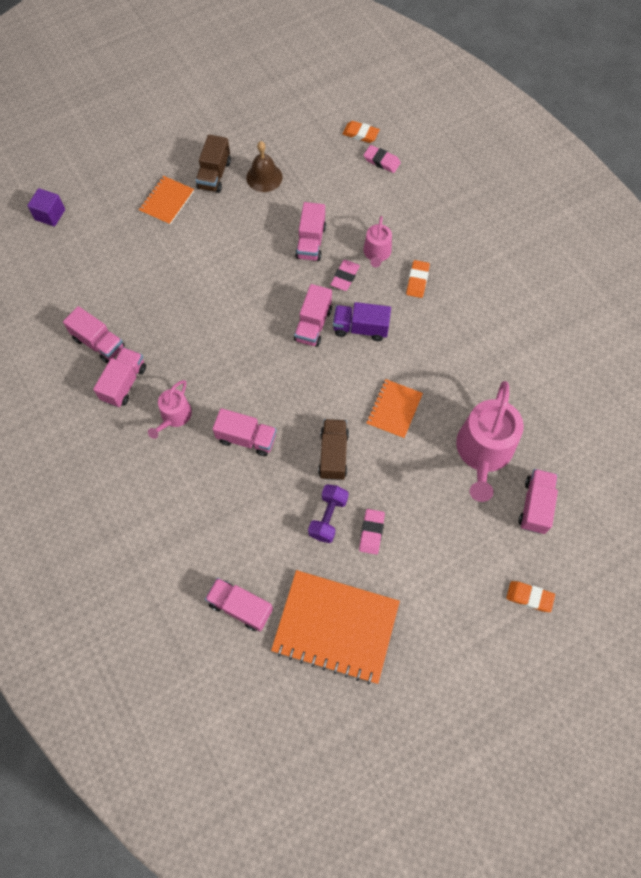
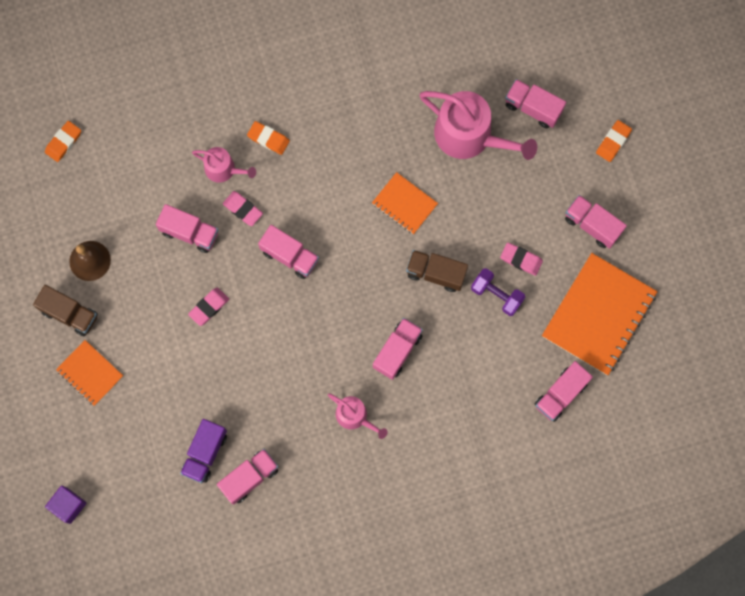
camera: 75 degrees left, 10 degrees up
pink truck [93,347,146,407] -> pink truck moved to [565,195,627,249]
purple truck [333,302,391,341] -> purple truck moved to [180,419,227,483]
pink eraser [364,145,401,173] -> pink eraser moved to [188,288,229,326]

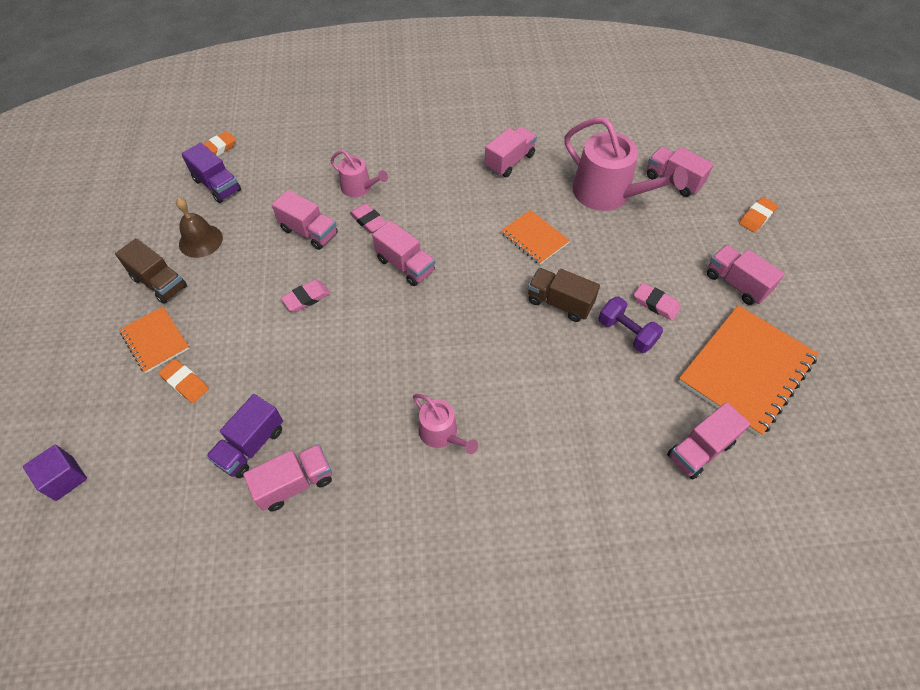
camera: 10 degrees right, 20 degrees down
orange eraser [247,121,290,155] -> orange eraser moved to [159,359,209,403]
pink truck [373,318,423,380] -> pink truck moved to [485,126,537,177]
none -> purple truck [181,142,241,203]

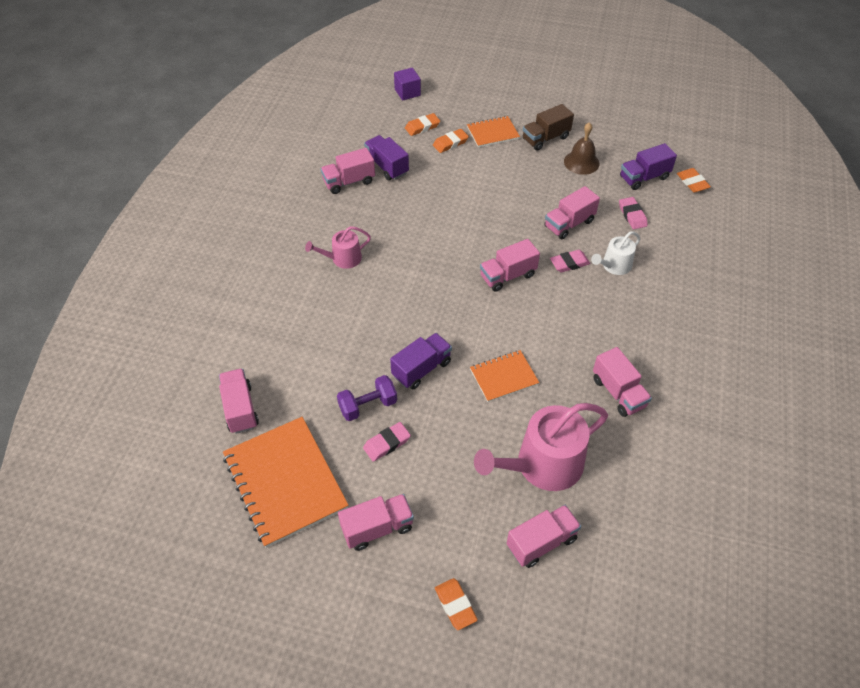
camera: 110 degrees right, 5 degrees down
pink truck [243,444,332,511] -> pink truck turned 75 degrees clockwise [320,148,375,194]
pink eraser [281,280,330,312] -> pink eraser moved to [619,197,648,229]
pink watering can [330,150,388,197] -> white watering can [591,231,640,275]
brown truck [528,268,600,322] -> purple truck [390,333,452,389]
none -> orange eraser [405,113,440,136]

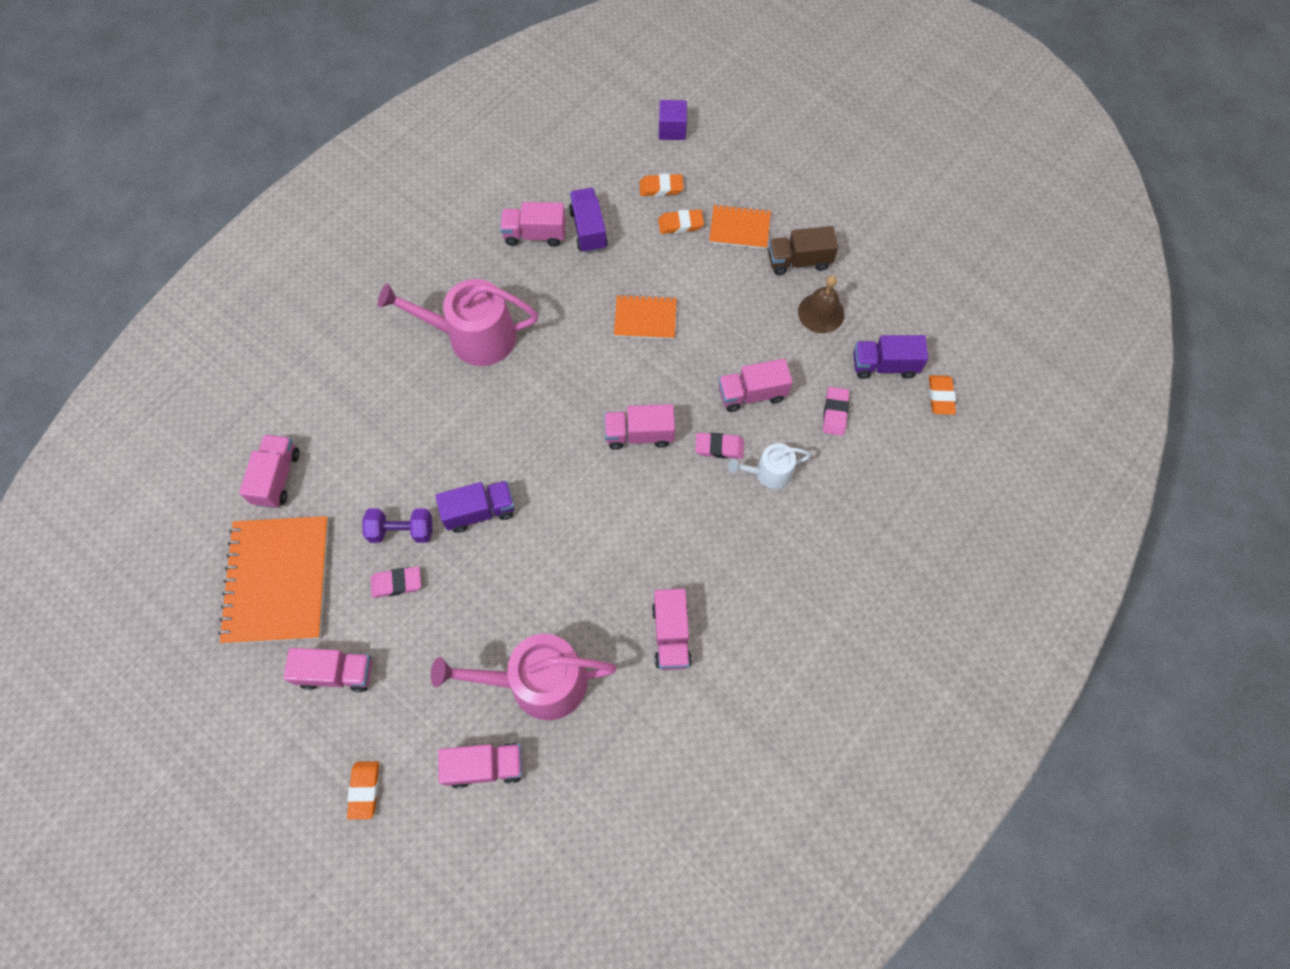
camera: 25 degrees right, 15 degrees up
pink watering can [305,226,371,269] -> pink watering can [378,279,538,366], size x1.88
orange notebook [470,350,539,402] -> orange notebook moved to [614,294,676,339]

